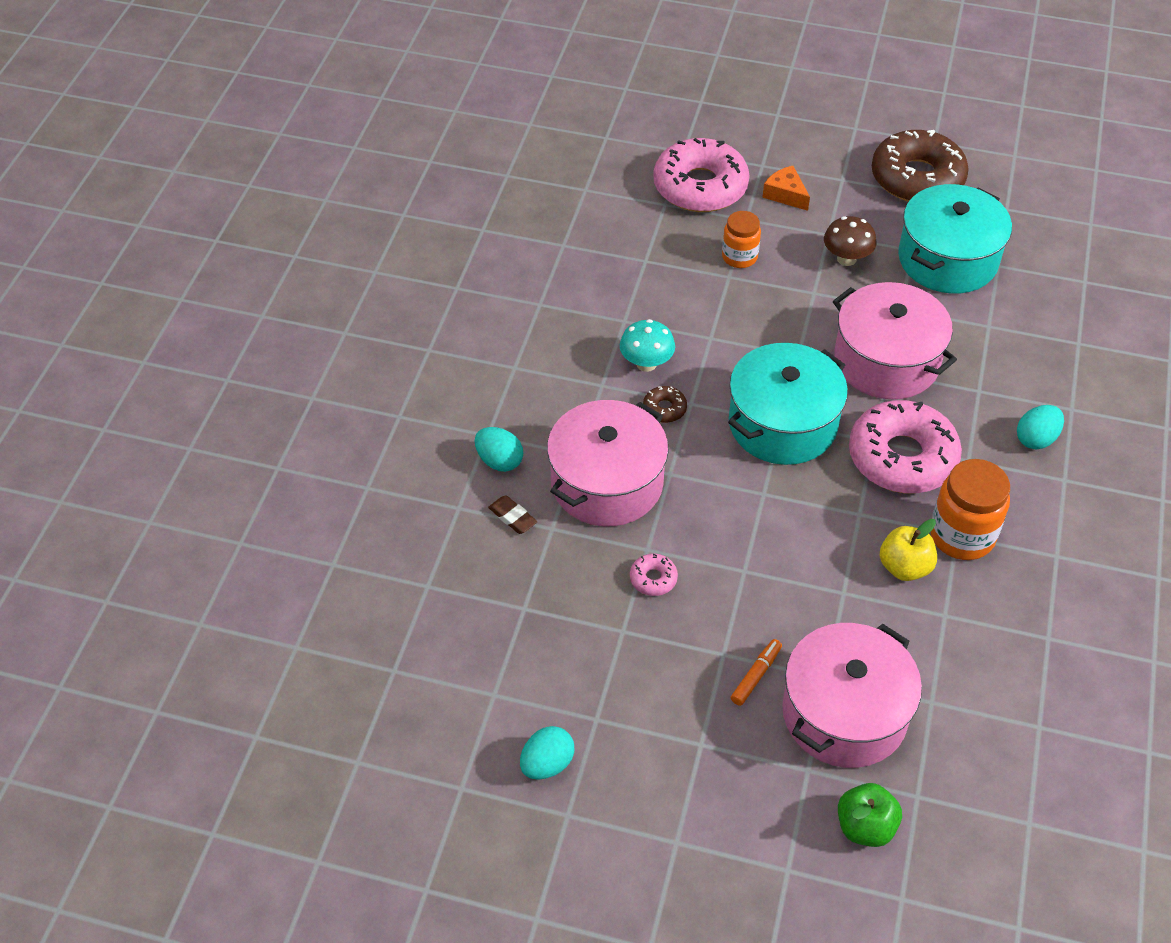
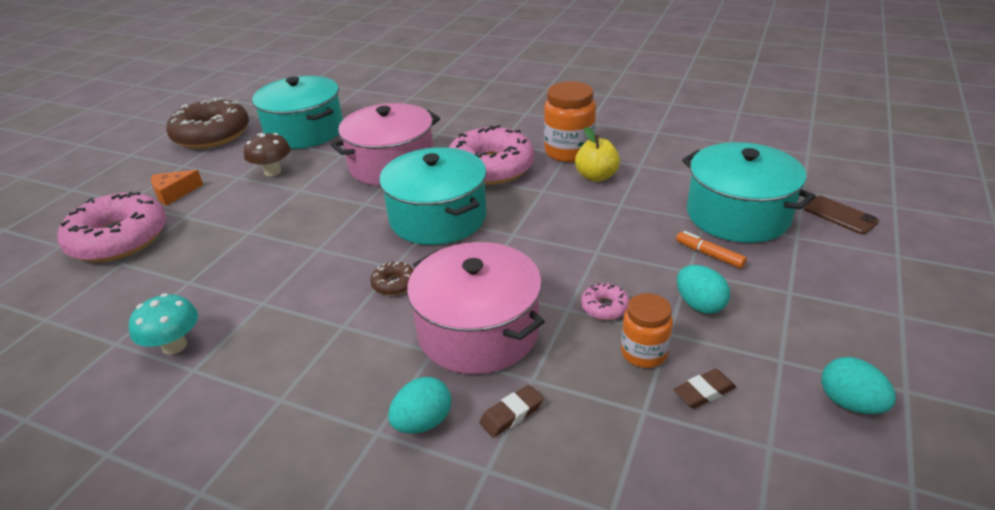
camera: 80 degrees left, 15 degrees down
turquoise mushroom [620,319,675,372] -> turquoise mushroom moved to [129,293,198,355]
orange jar [722,211,761,268] -> orange jar moved to [621,293,673,368]
pink pot [782,623,922,768] -> turquoise pot [682,142,816,243]
green apple [838,783,902,847] -> brown phone [804,196,879,234]
turquoise egg [1017,405,1064,449] -> turquoise egg moved to [677,265,730,314]
none -> brown eraser [673,369,736,409]

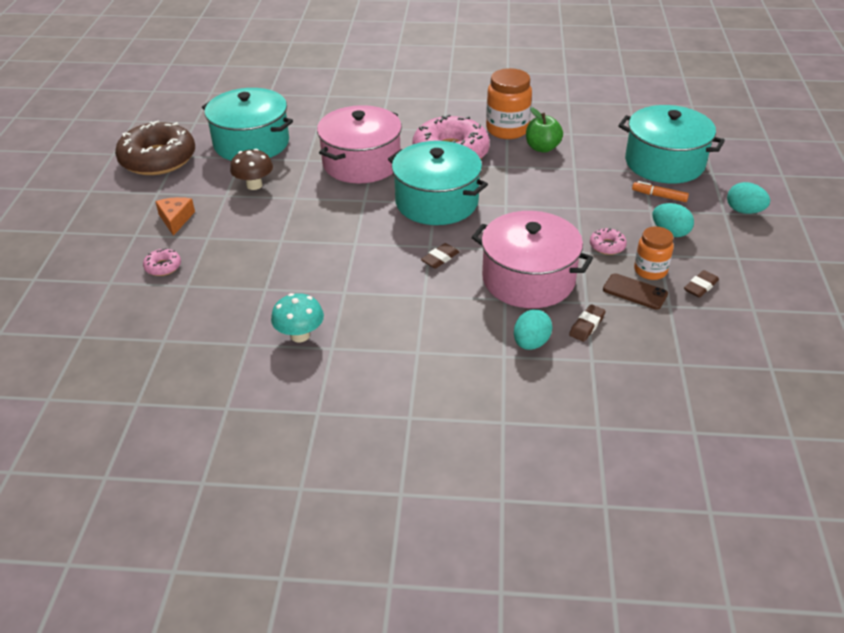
camera: 20 degrees left, 5 degrees up
pink donut [57,192,166,262] -> pink donut [143,248,181,276], size x0.41
orange cheese [151,170,203,206] -> orange cheese turned 135 degrees clockwise [155,197,195,236]
brown donut [370,262,414,295] -> brown eraser [421,243,459,269]
yellow apple [575,127,620,182] -> green apple [526,107,563,153]
brown phone [804,196,879,234] -> brown phone moved to [603,273,668,310]
turquoise egg [821,357,896,414] -> turquoise egg moved to [727,182,770,214]

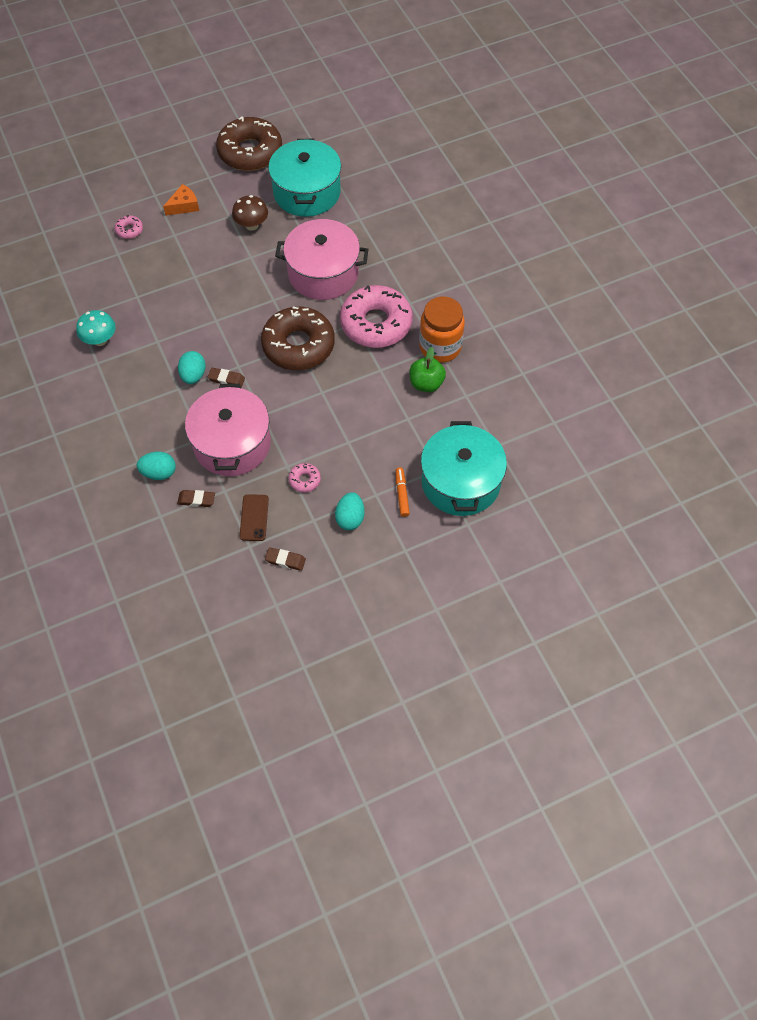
camera: 60 degrees right, 20 degrees up
turquoise pot [388,141,488,225] -> brown donut [261,307,335,370]
orange jar [634,226,674,280] -> none
turquoise egg [727,182,770,214] -> turquoise egg moved to [178,351,206,384]

